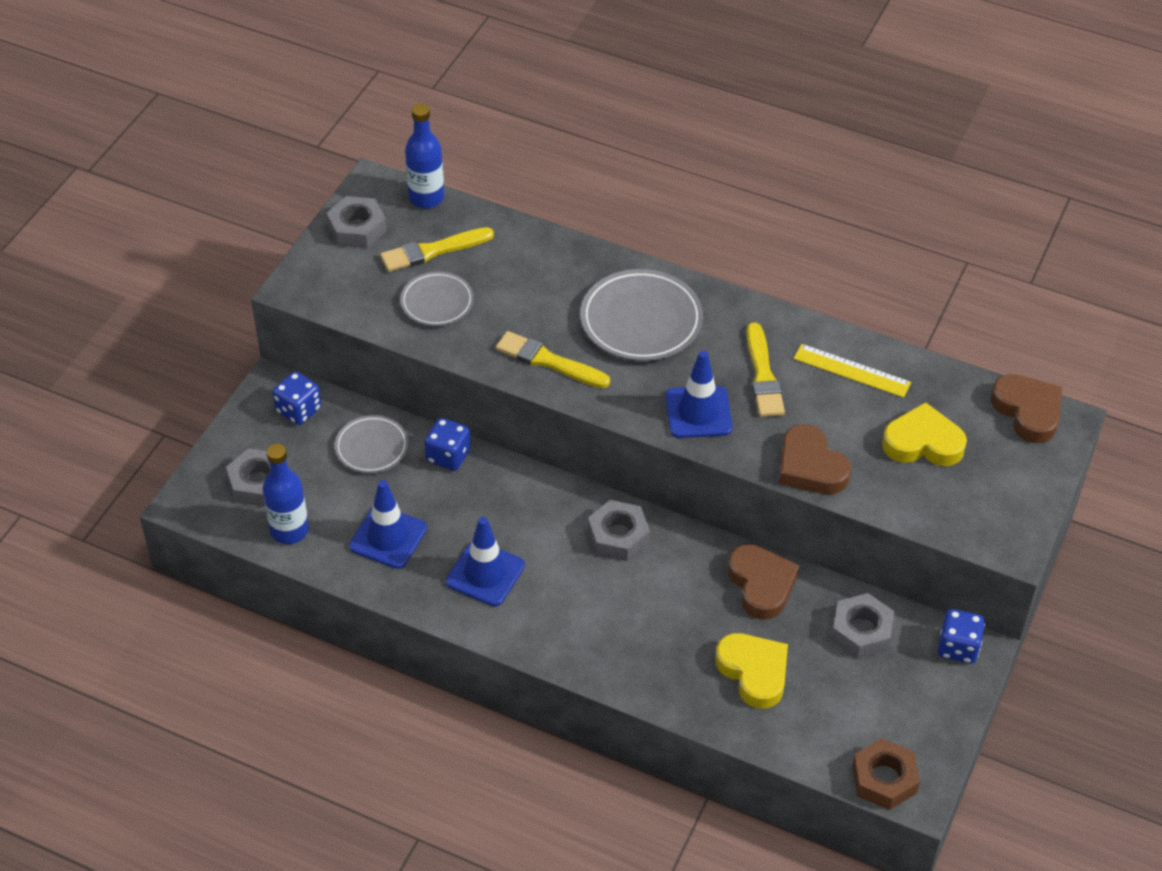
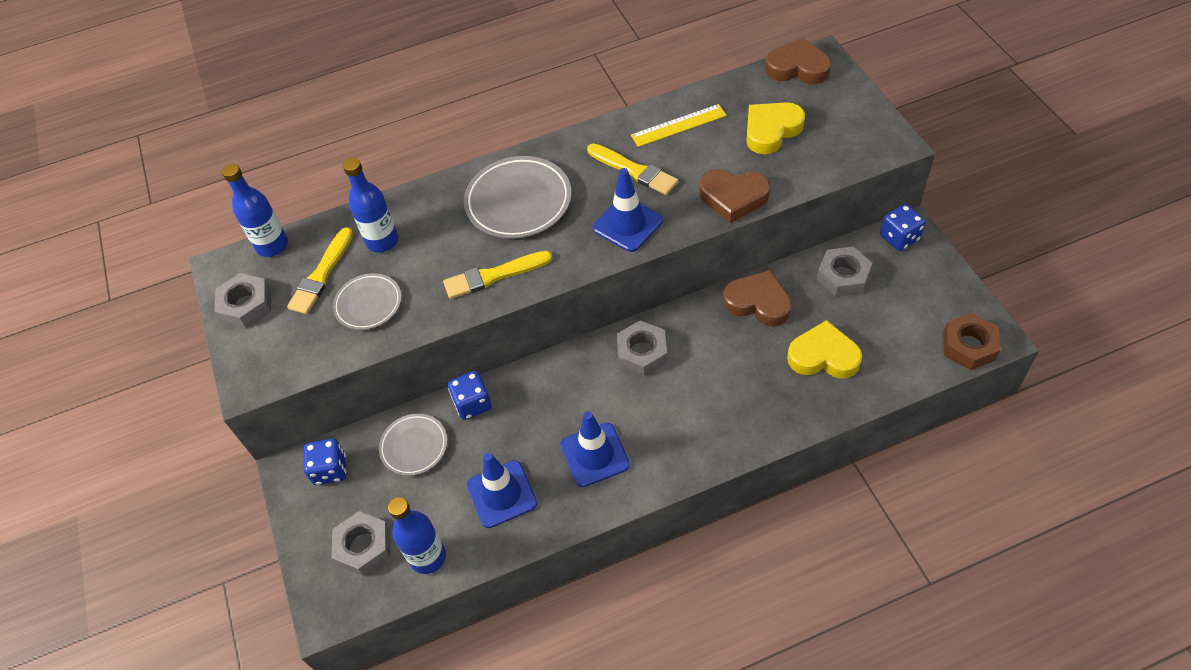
camera: 40 degrees left, 5 degrees up
none -> blue bottle [343,158,399,253]

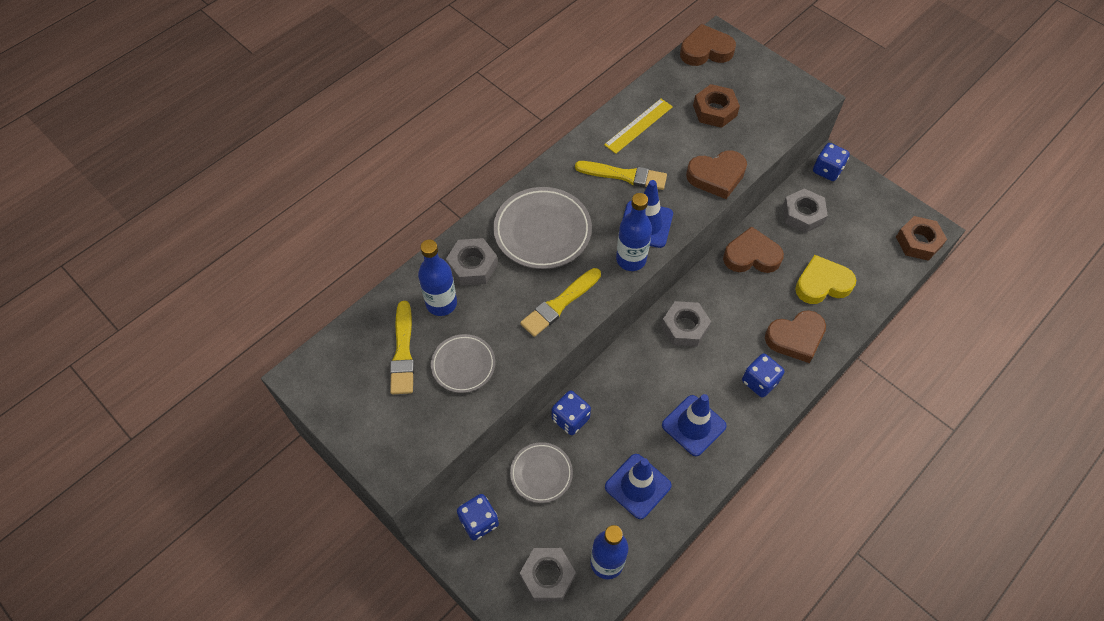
camera: 30 degrees left, 5 degrees up
grey nut [214,273,271,329] -> grey nut moved to [446,238,498,286]
blue bottle [222,163,288,257] -> blue bottle moved to [616,193,652,271]
yellow heart [746,102,805,154] -> brown nut [693,84,740,128]
none -> blue dice [742,354,784,397]
none -> brown heart [765,310,826,363]

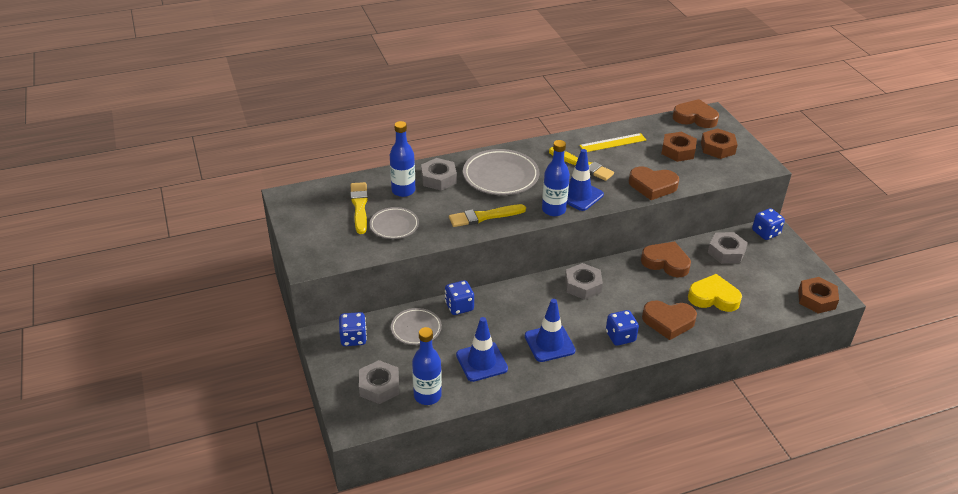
camera: 25 degrees right, 20 degrees down
yellow brush [390,301,414,394] -> yellow brush turned 150 degrees clockwise [350,182,368,234]
none -> brown nut [701,128,738,159]

